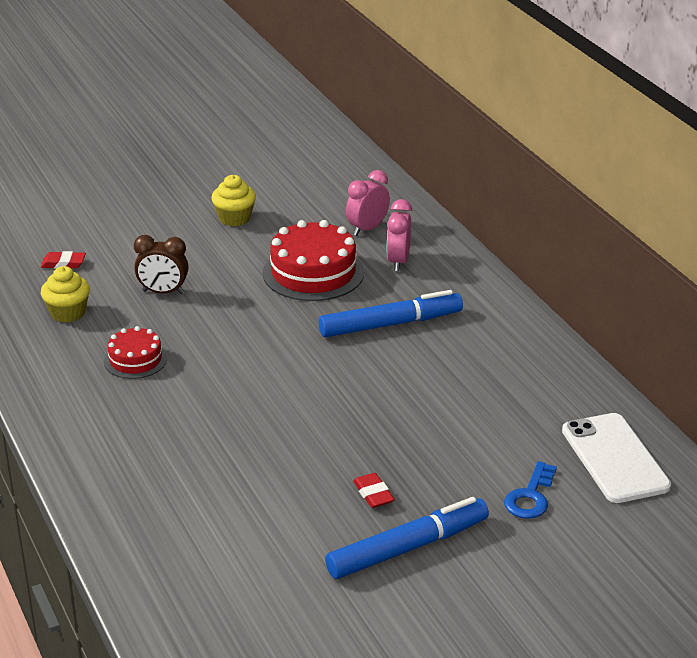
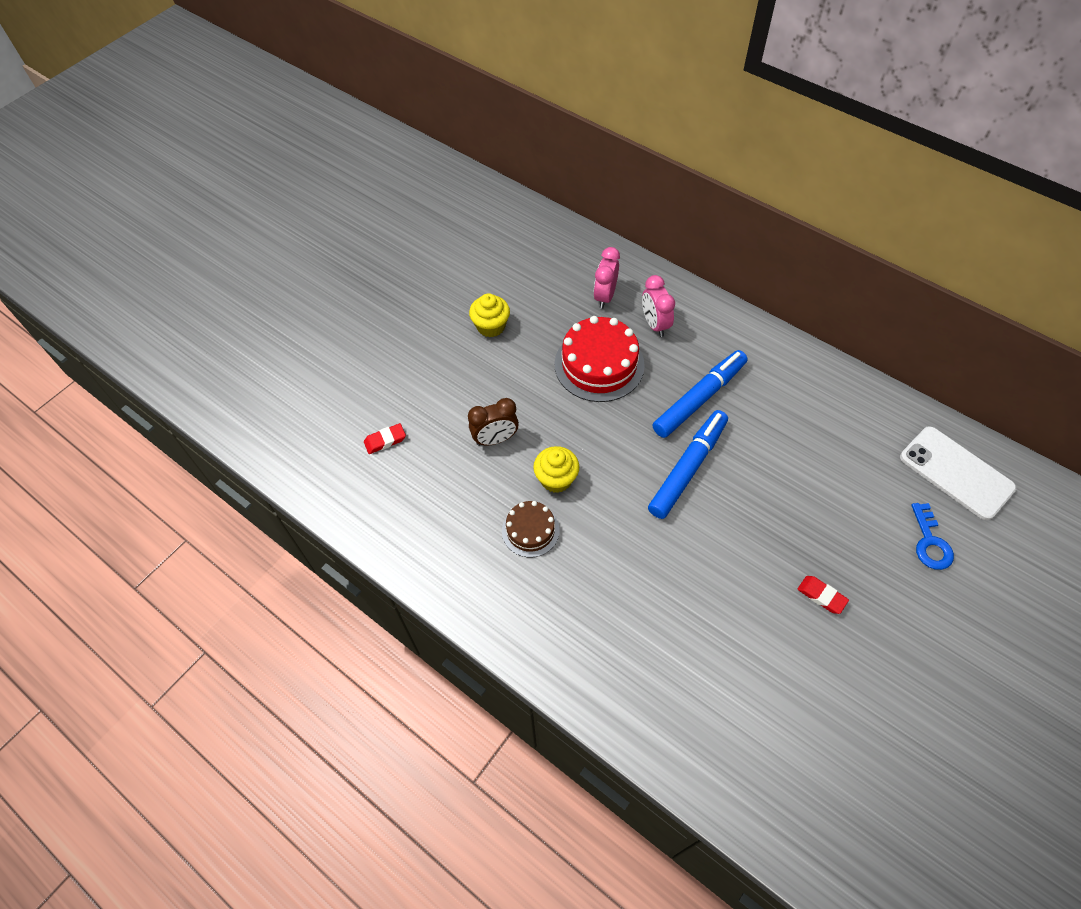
camera: 25 degrees left, 25 degrees up
yellow cupcake [41,266,90,323] -> yellow cupcake moved to [533,446,579,493]
red cake [104,326,167,379] -> brown cake [502,501,560,557]
blue marker [325,497,489,579] -> blue marker moved to [648,410,728,519]

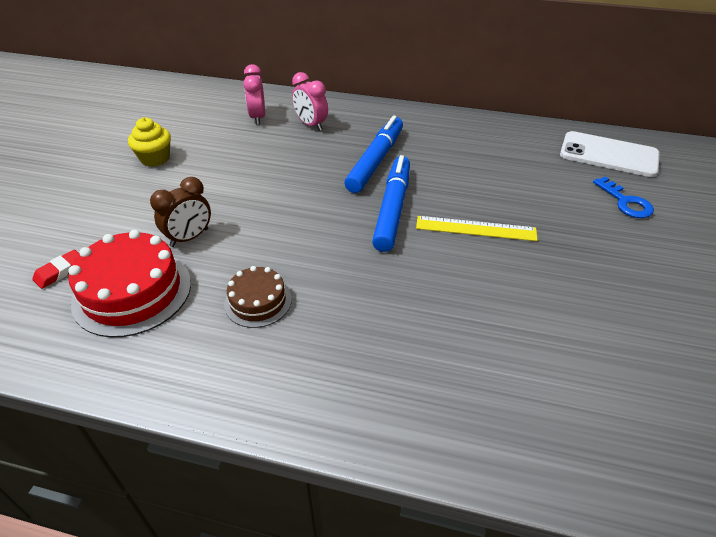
camera: 25 degrees left, 15 degrees down
yellow cupcake [533,446,579,493] -> none
red cake [555,316,645,402] -> red cake moved to [68,230,191,338]
red eraser [798,576,849,614] -> none
none -> yellow ruler [416,216,538,241]

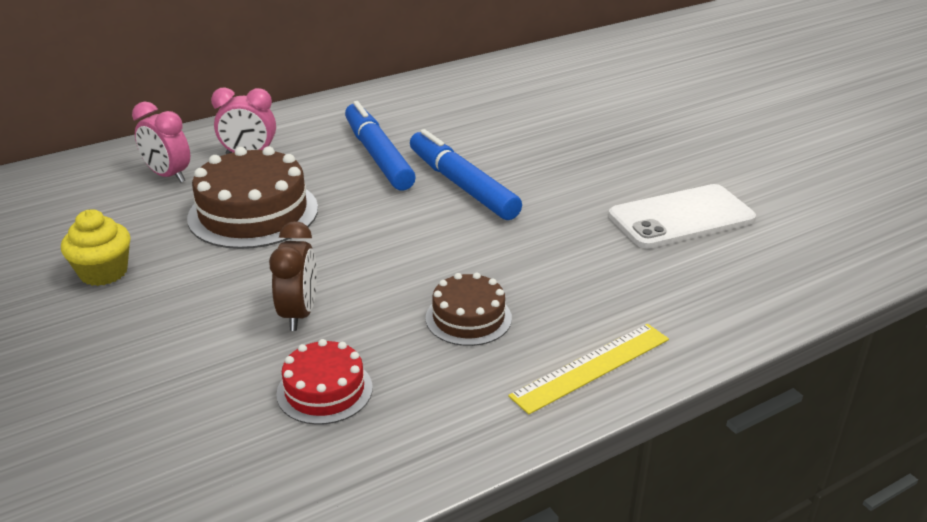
camera: 45 degrees left, 10 degrees down
red eraser [33,249,79,289] -> none
red cake [68,230,191,338] -> red cake [276,339,373,425], size x0.57
yellow ruler [416,216,538,241] -> yellow ruler moved to [508,324,669,415]
white phone [560,131,660,177] -> white phone moved to [608,184,756,249]
blue key [593,177,654,218] -> none
none -> brown cake [187,146,318,249]

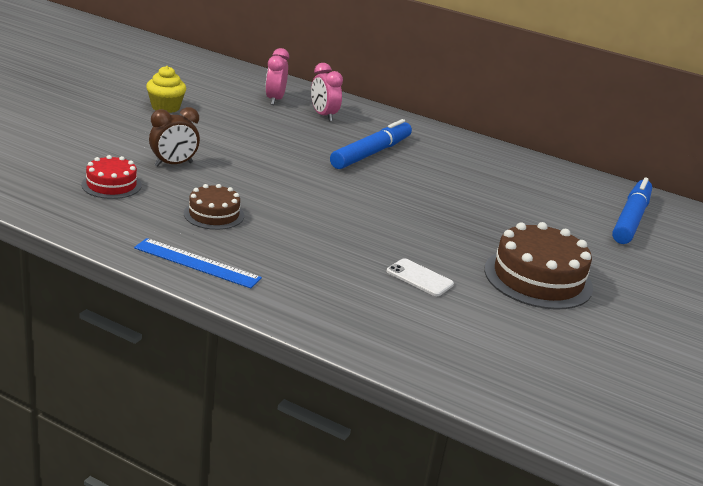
camera: 55 degrees right, 5 degrees down
brown cake [187,146,318,249] -> brown cake moved to [484,222,593,310]
blue marker [410,129,522,220] -> blue marker moved to [612,177,652,244]
yellow ruler [508,324,669,415] -> blue ruler [134,238,262,288]
white phone [608,184,756,249] -> white phone [386,258,454,296], size x0.54

